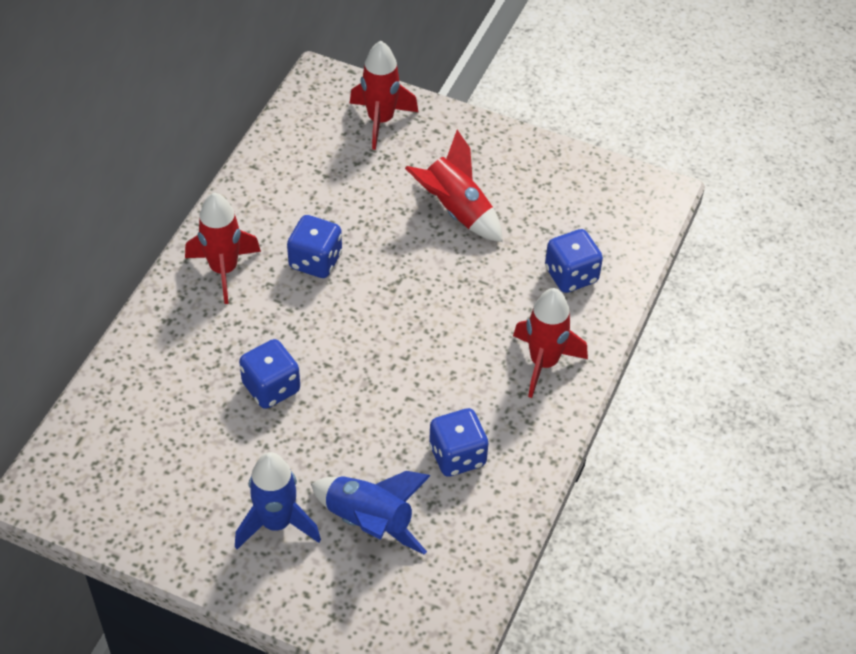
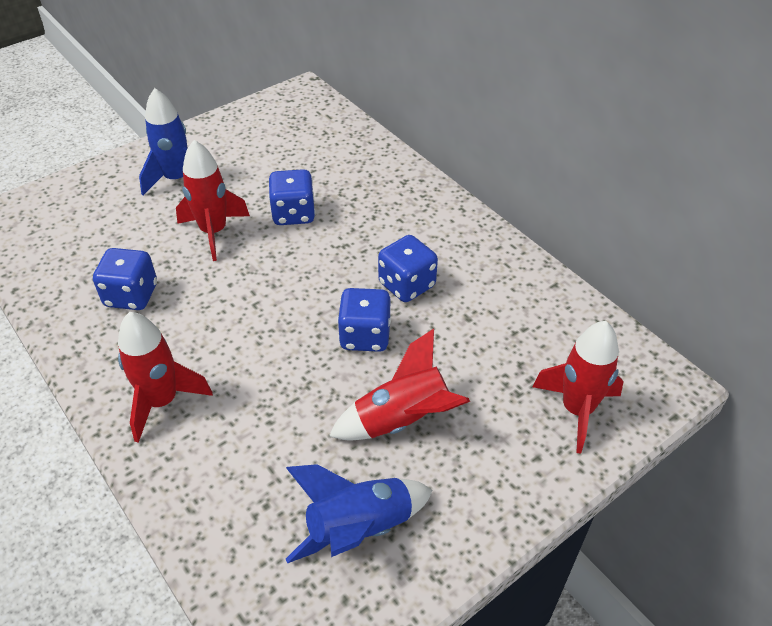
camera: 120 degrees right, 5 degrees down
red rocket [185,192,261,304] -> red rocket moved to [176,140,250,261]
blue rocket [311,471,431,555] -> blue rocket moved to [286,464,433,563]
blue dice [545,229,603,293] -> blue dice moved to [337,288,391,352]

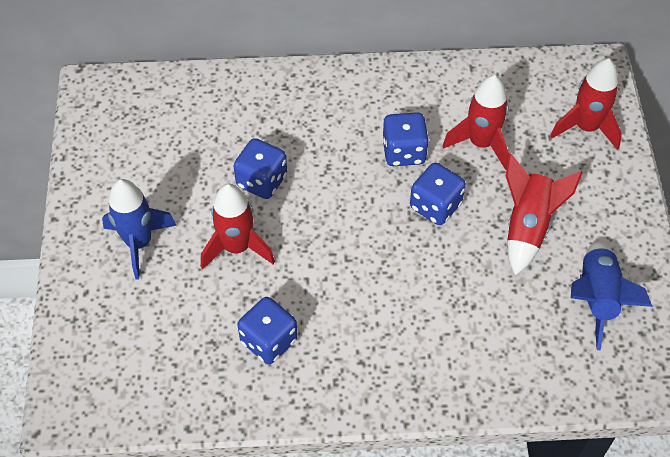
camera: 55 degrees left, 10 degrees up
red rocket [118,312,213,443] -> red rocket moved to [442,75,509,170]

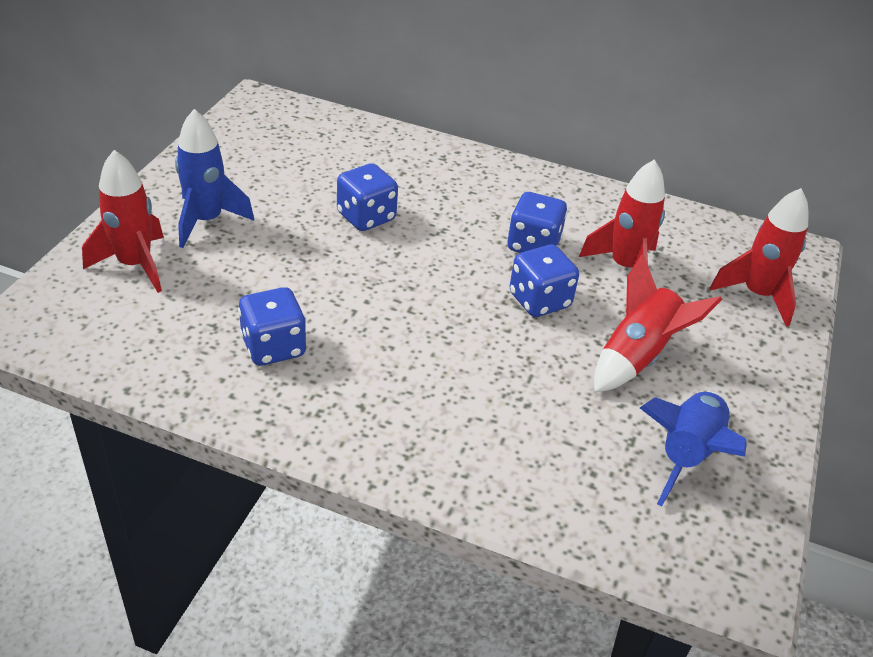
camera: 20 degrees right, 15 degrees down
red rocket [201,184,275,269] -> red rocket moved to [82,150,164,293]

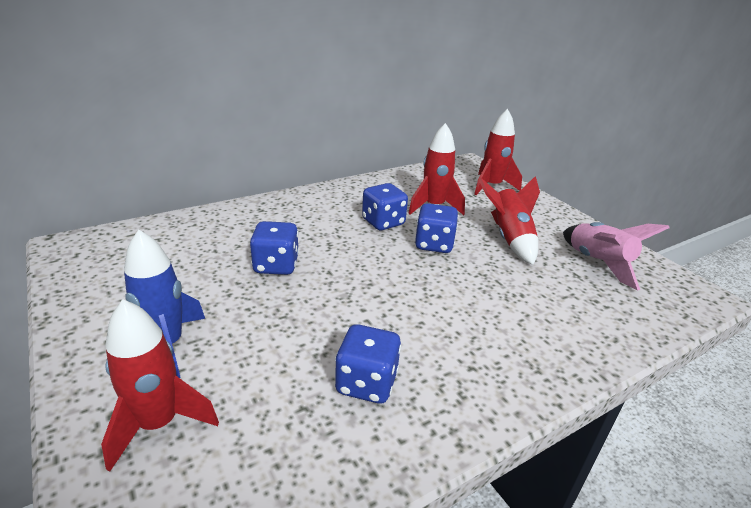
camera: 50 degrees left, 10 degrees down
blue rocket [640,391,747,506] -> pink rocket [563,222,670,290]

